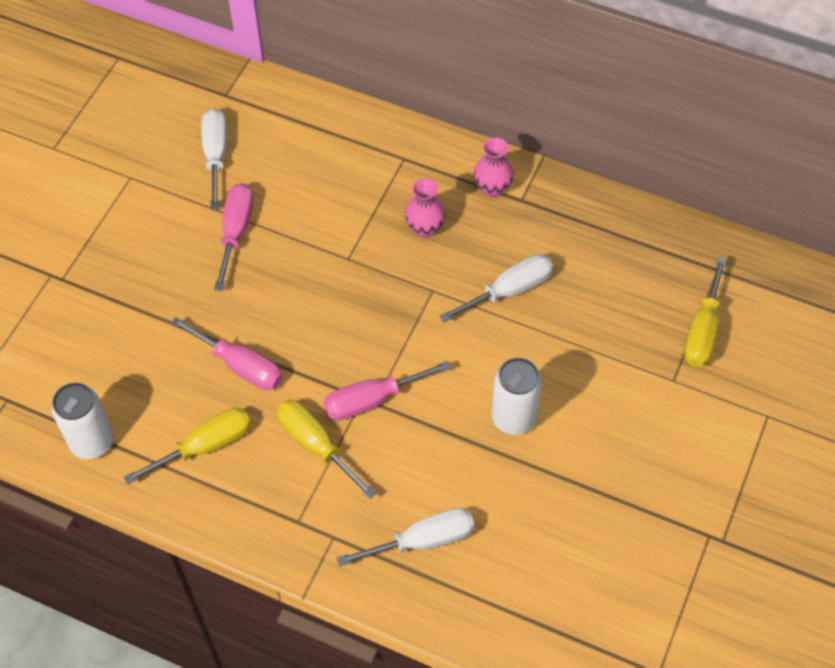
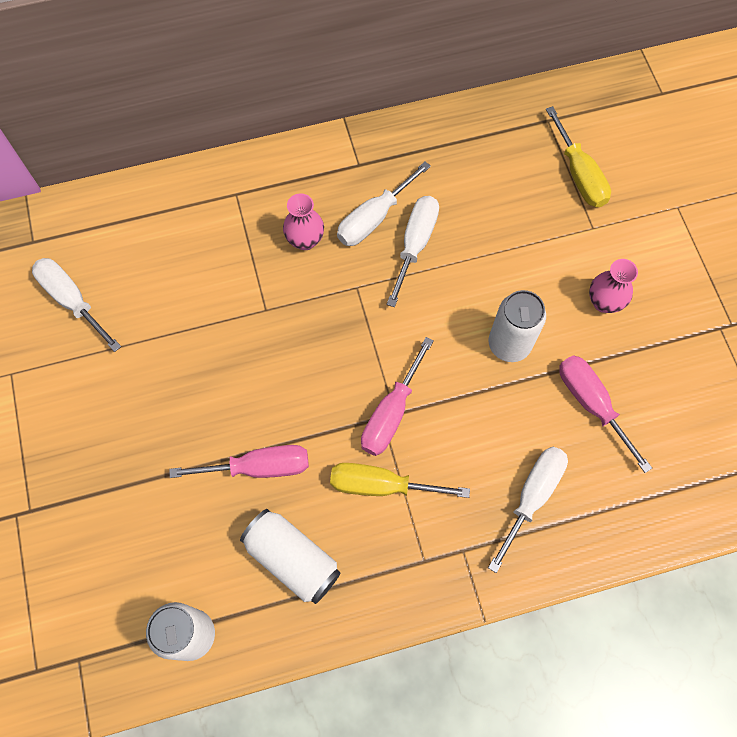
camera: 40 degrees left, 10 degrees up
yellow screwdriver [124,408,251,484] -> white can [240,509,341,604]
pink screwdriver [214,183,254,291] -> pink screwdriver moved to [559,355,652,473]
pink vase [474,137,514,197] -> pink vase moved to [589,259,638,313]
none -> white screwdriver [337,161,431,246]

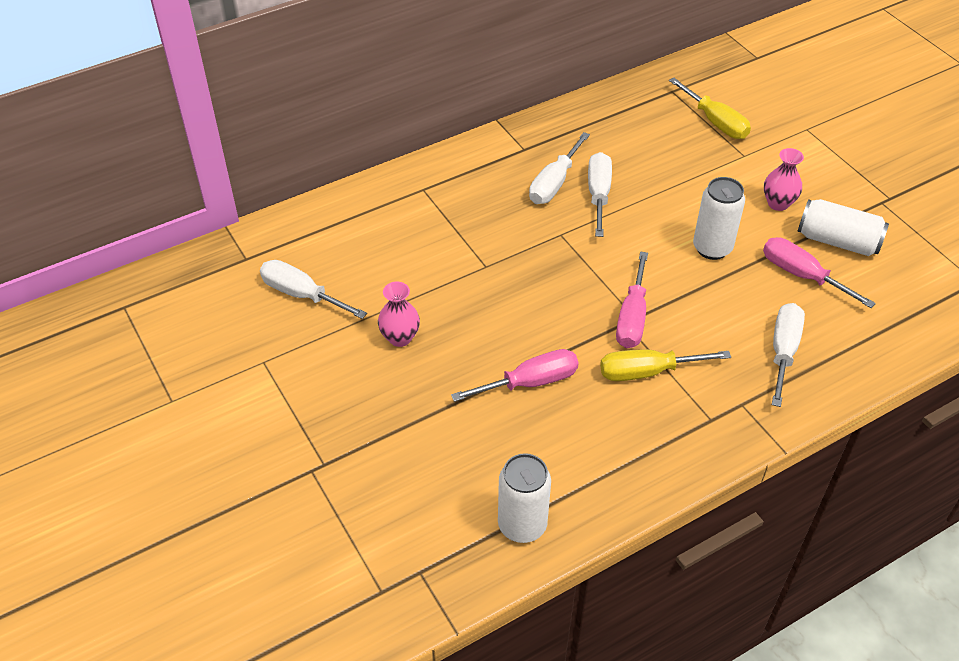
camera: 15 degrees left, 20 degrees down
white can [240,509,341,604] -> white can moved to [797,199,889,256]
pink vase [283,193,324,250] -> pink vase moved to [378,282,420,347]

